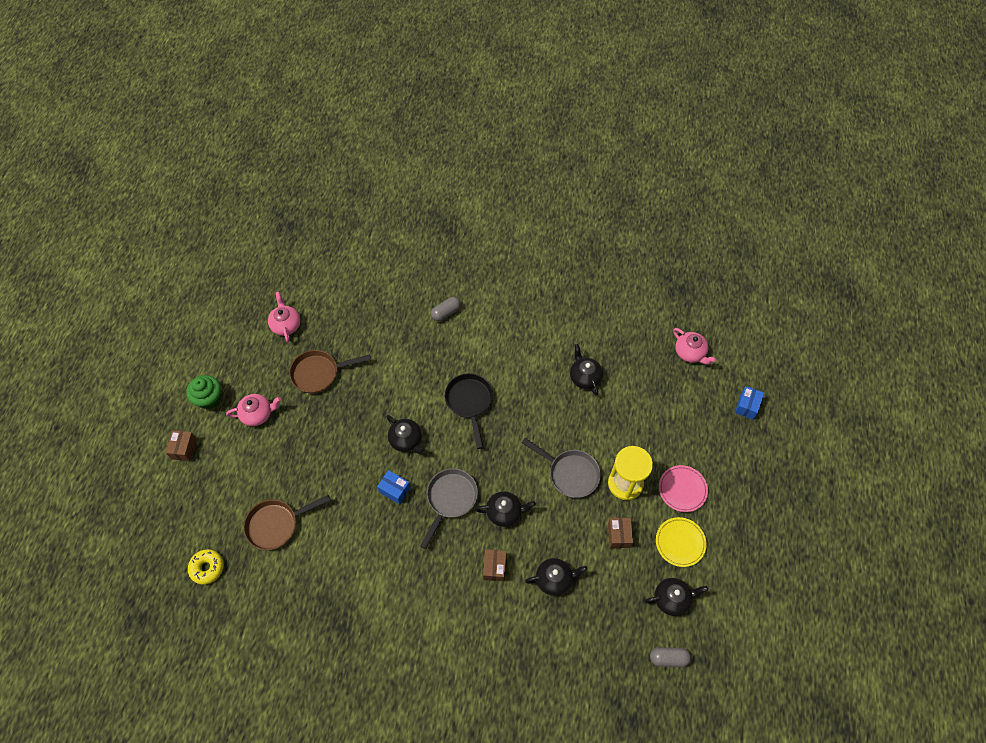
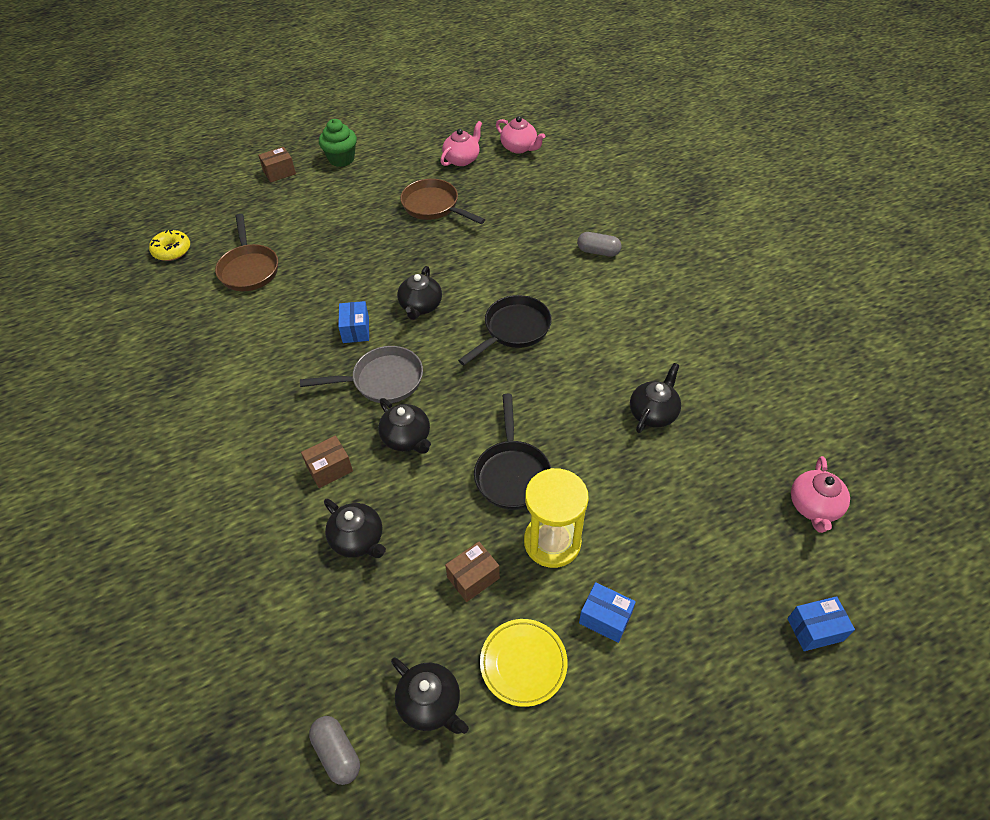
camera: 55 degrees right, 10 degrees down
pink teapot [226,394,281,426] -> pink teapot moved to [496,116,545,154]
brown pan [243,495,331,550] -> brown pan turned 135 degrees counterclockwise [215,214,278,291]
grey pan [522,438,601,498] -> black pan [474,394,551,510]
pink plate [659,465,708,512] -> blue box [579,582,636,643]

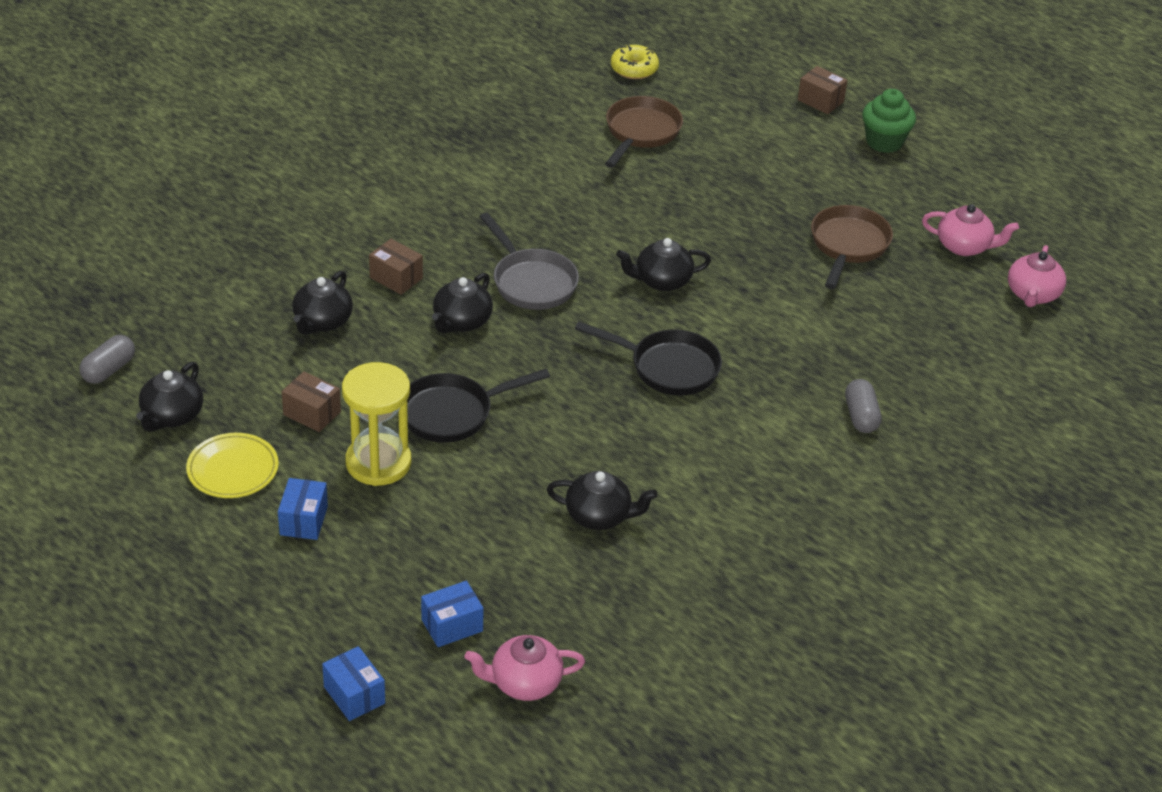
camera: 65 degrees right, 10 degrees down
brown pan [215,214,278,291] -> brown pan turned 150 degrees clockwise [605,96,683,168]
blue box [338,301,369,343] -> blue box moved to [421,581,484,647]

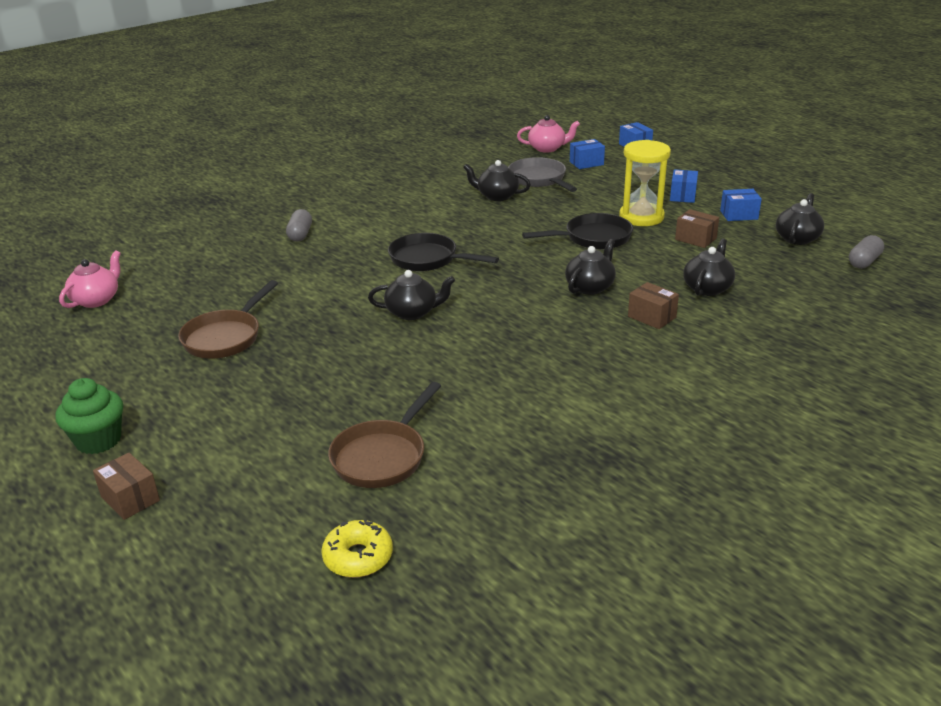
camera: 170 degrees left, 10 degrees down
yellow plate [186,433,279,498] -> blue box [720,189,762,221]
grey pan [479,213,579,310] -> grey pan moved to [508,157,577,192]
pink teapot [922,204,1019,256] -> none

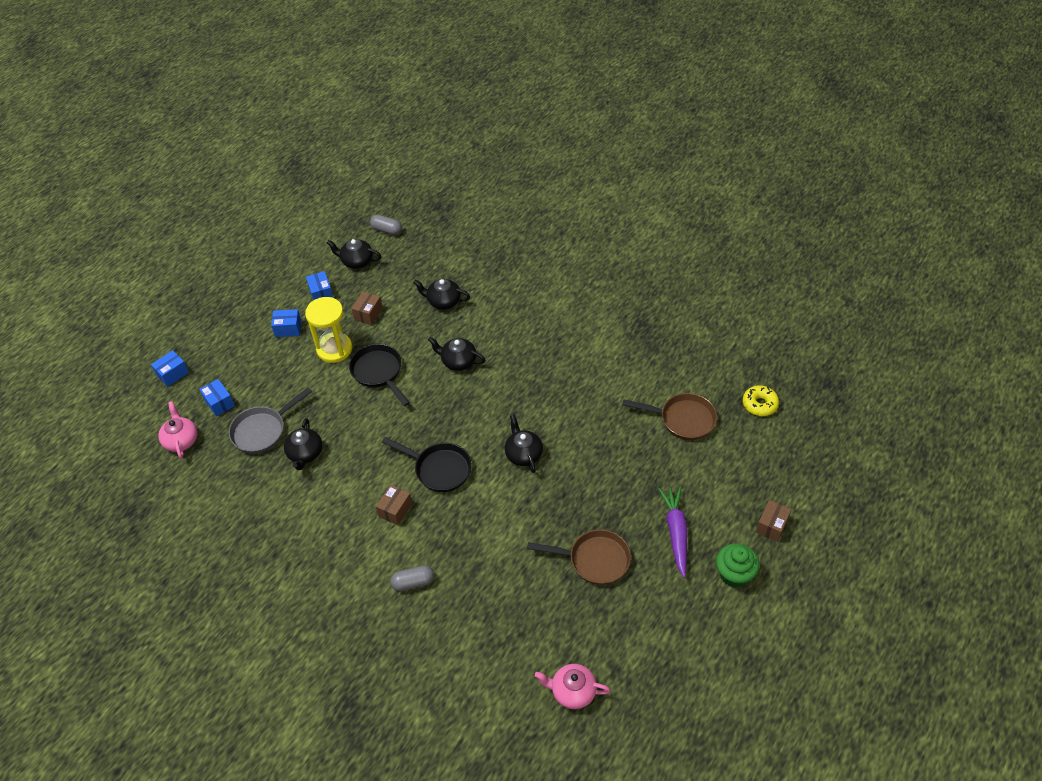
camera: 105 degrees left, 20 degrees up
black pan [388,233,499,271] -> black pan turned 75 degrees counterclockwise [382,437,472,492]
brown box [628,282,679,329] -> brown box moved to [376,485,412,525]
none -> purple carrot [658,487,688,578]

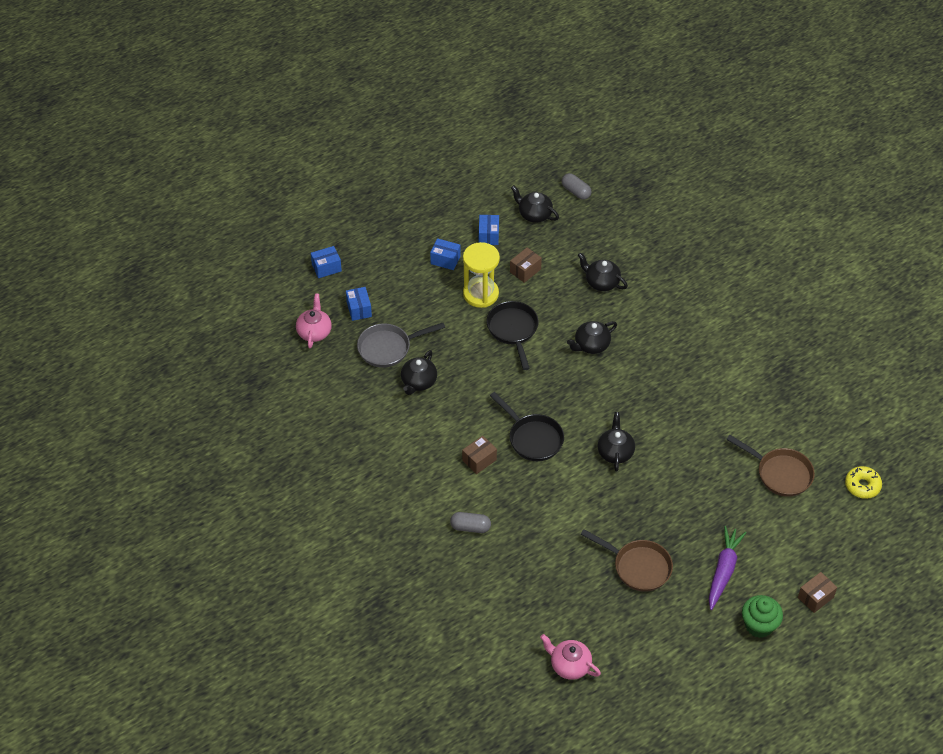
camera: 20 degrees right, 0 degrees up
black teapot [428,337,485,371] -> black teapot turned 75 degrees counterclockwise [567,321,617,354]

